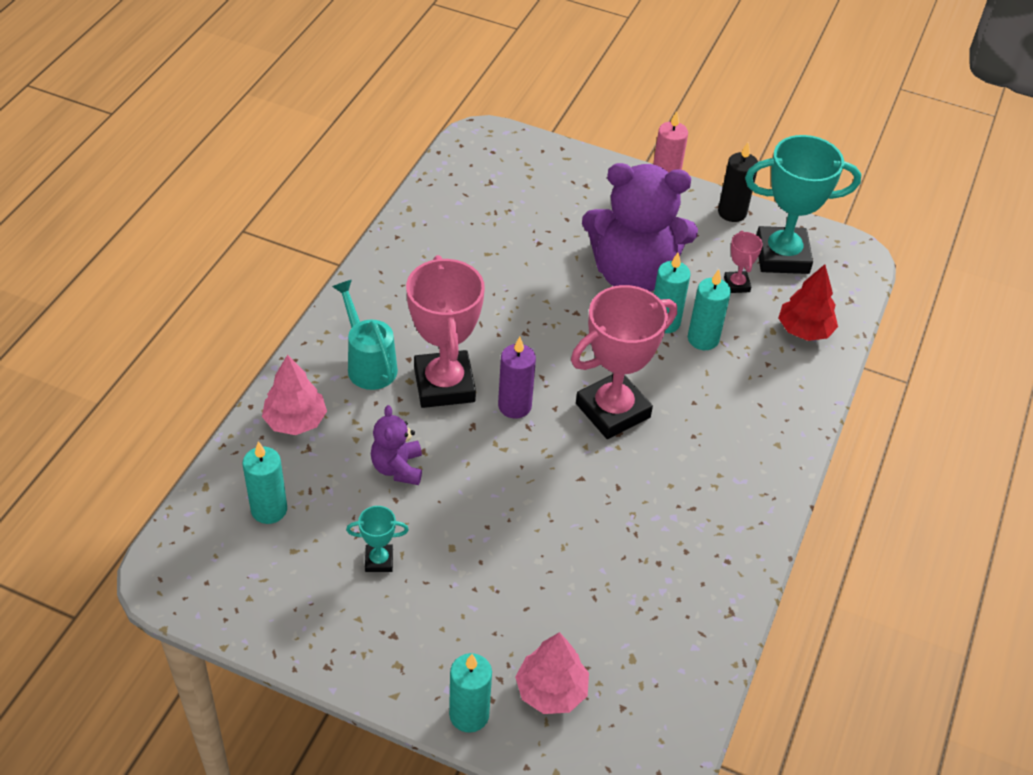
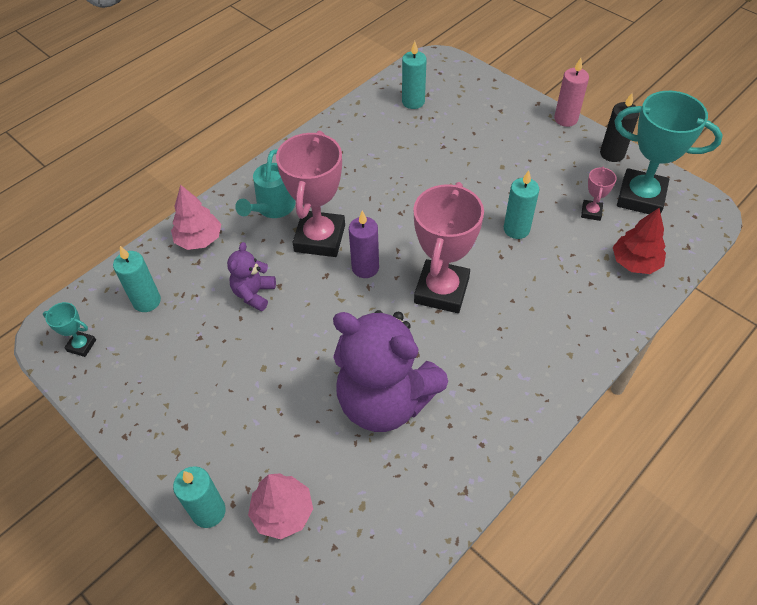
camera: 25 degrees right, 5 degrees up
turquoise watering can [332,280,398,390] -> turquoise watering can turned 150 degrees counterclockwise [235,149,295,218]
turquoise trophy [346,506,409,572] -> turquoise trophy moved to [43,302,96,357]
pink trophy [571,285,677,439] -> pink trophy turned 60 degrees counterclockwise [413,182,484,313]
purple teddy bear [582,163,698,292] -> purple teddy bear moved to [333,310,448,432]
turquoise candle [688,269,731,350] -> turquoise candle moved to [402,41,426,109]

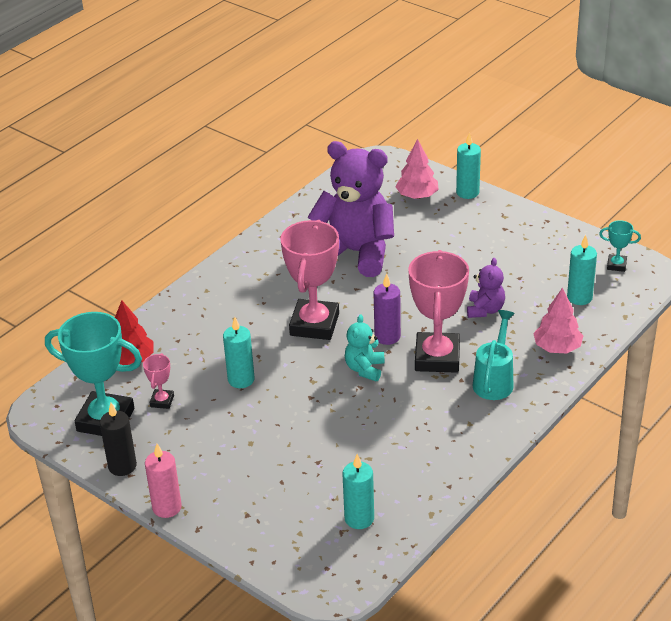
camera: 175 degrees right, 15 degrees down
none -> turquoise teddy bear [345,314,385,381]

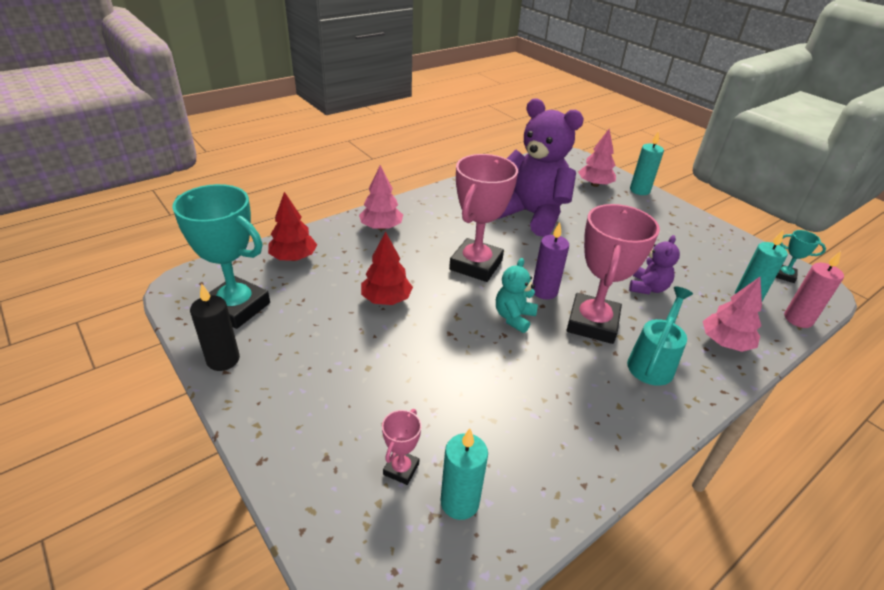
camera: 10 degrees right, 0 degrees up
pink trophy [143,353,174,409] -> pink trophy moved to [382,409,421,485]
pink candle [145,444,182,518] -> pink candle moved to [784,251,844,328]
turquoise candle [223,317,255,388] -> red tree [361,232,413,305]
none -> pink tree [359,165,403,230]

